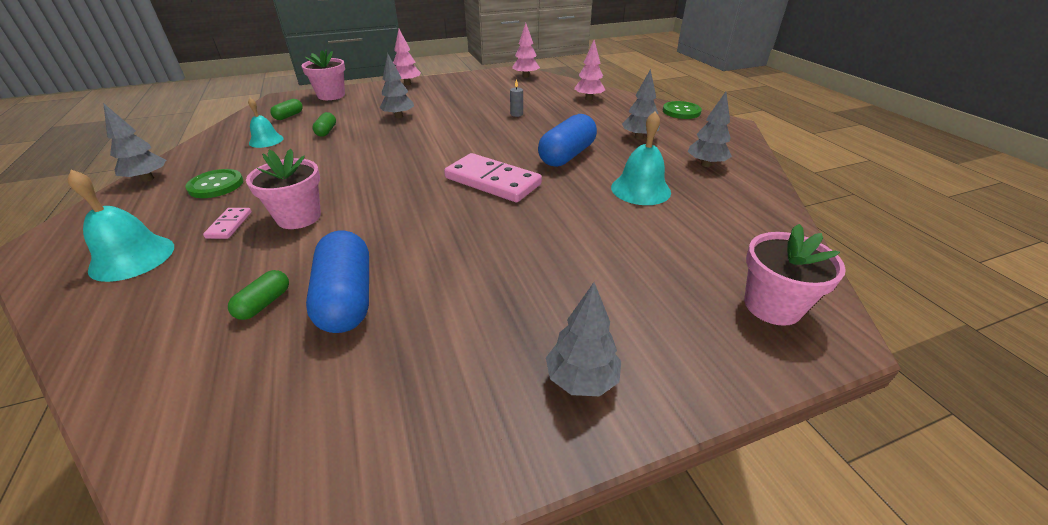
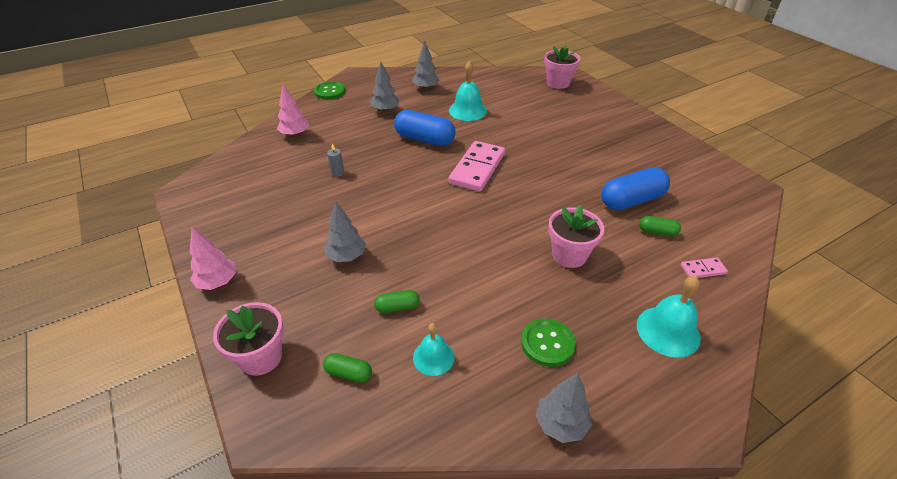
camera: 100 degrees left, 5 degrees up
pink domino [203,208,252,239] -> pink domino moved to [681,258,728,278]
pink tree [512,23,540,78] -> none
grey tree [546,282,621,396] -> none

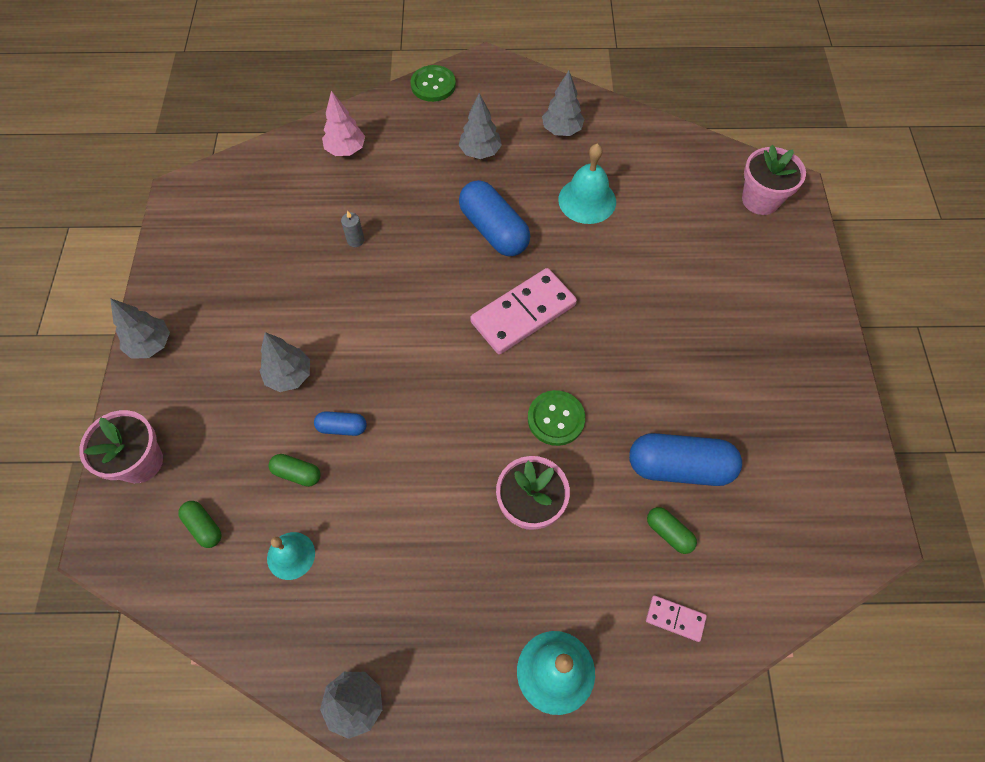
camera: 30 degrees right, 20 degrees up
pink tree [190,227,236,290] -> grey tree [110,298,170,359]
green button [521,319,576,367] -> green button moved to [528,390,585,446]
none -> blue capsule [314,411,367,436]

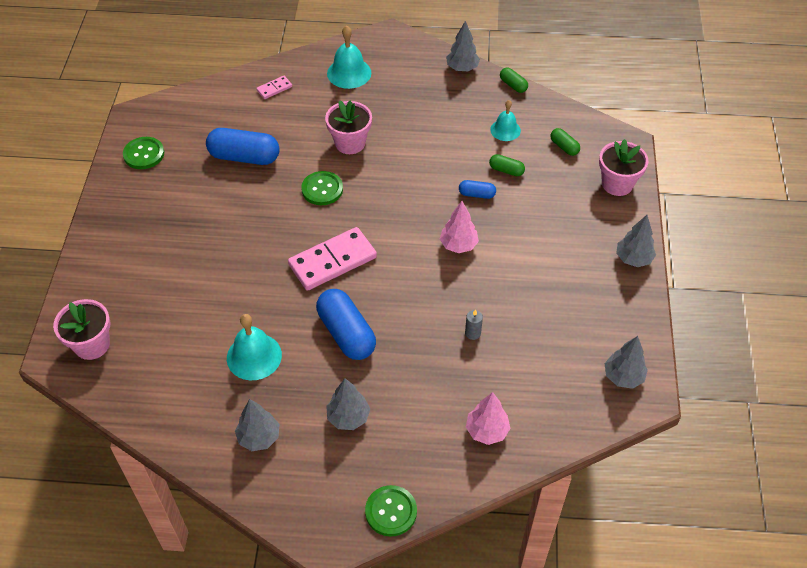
camera: 175 degrees left, 10 degrees down
grey tree [260,332,310,392] -> grey tree moved to [604,336,648,389]
pink domino [646,595,707,642] -> pink domino turned 60 degrees counterclockwise [256,76,292,99]
green capsule [647,507,697,554] -> green capsule moved to [500,68,528,93]
none -> green button [123,137,164,169]
none -> pink tree [440,201,479,253]

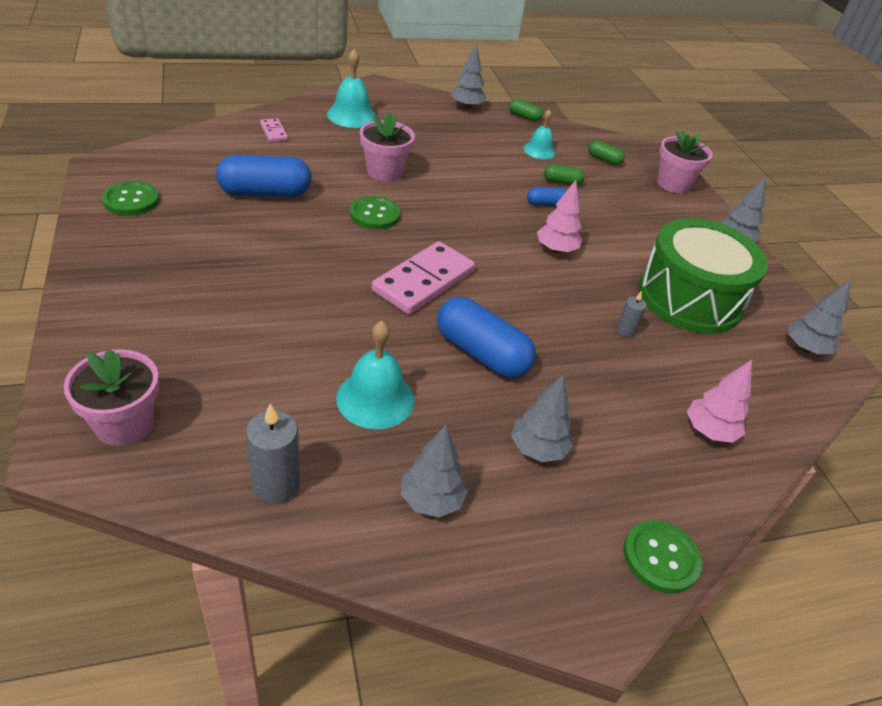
camera: 25 degrees left, 10 degrees down
pink domino [256,76,292,99] -> pink domino turned 60 degrees counterclockwise [260,118,288,142]
none -> grey candle [246,404,300,504]
none -> green drum [639,218,768,334]

